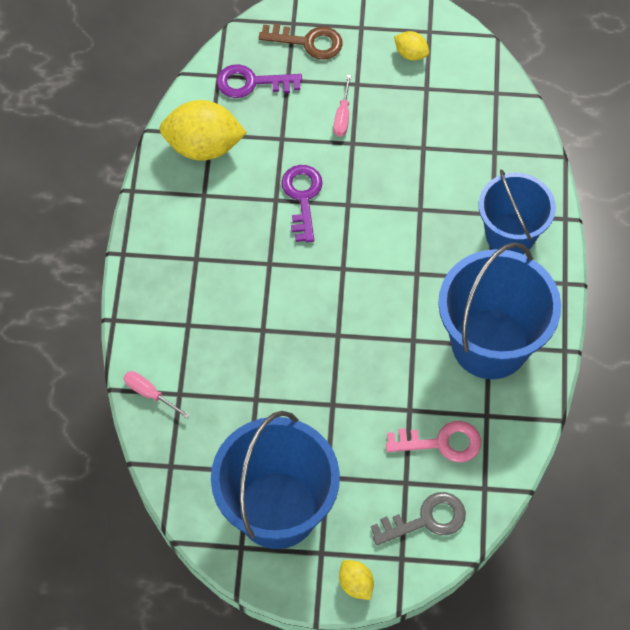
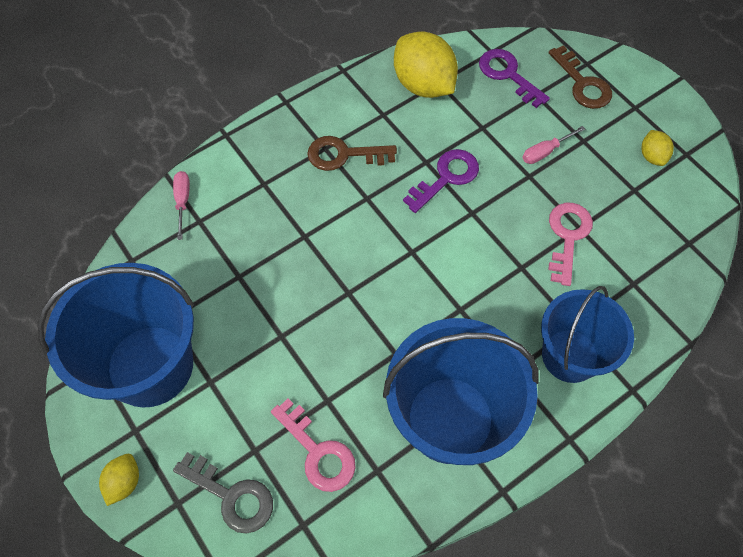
camera: 50 degrees right, 0 degrees up
none -> brown key [307,136,397,171]
none -> pink key [548,203,593,286]

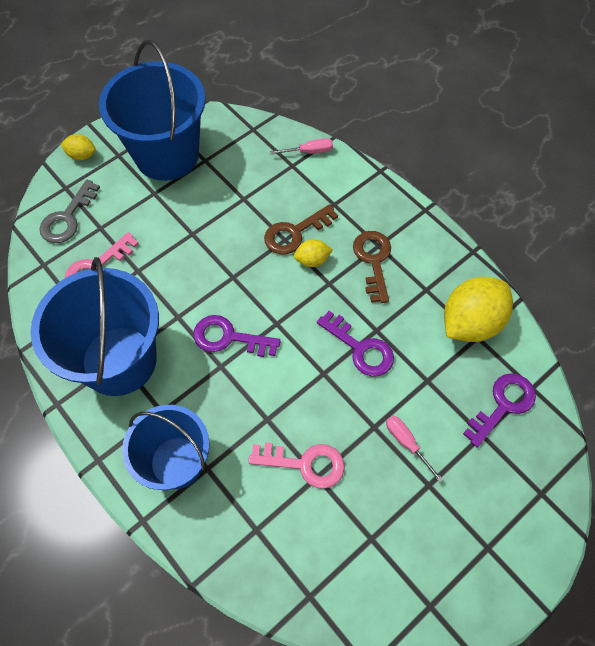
camera: 85 degrees right, 0 degrees up
brown key [549,45,612,109] -> brown key moved to [264,204,338,255]
yellow lemon [641,130,674,166] -> yellow lemon moved to [294,239,333,267]
none -> purple key [193,315,281,357]

